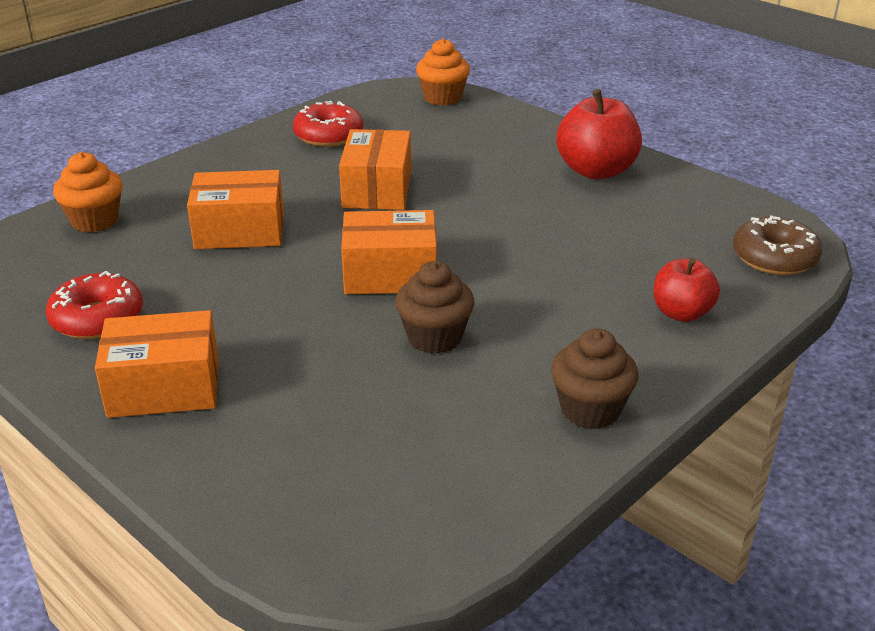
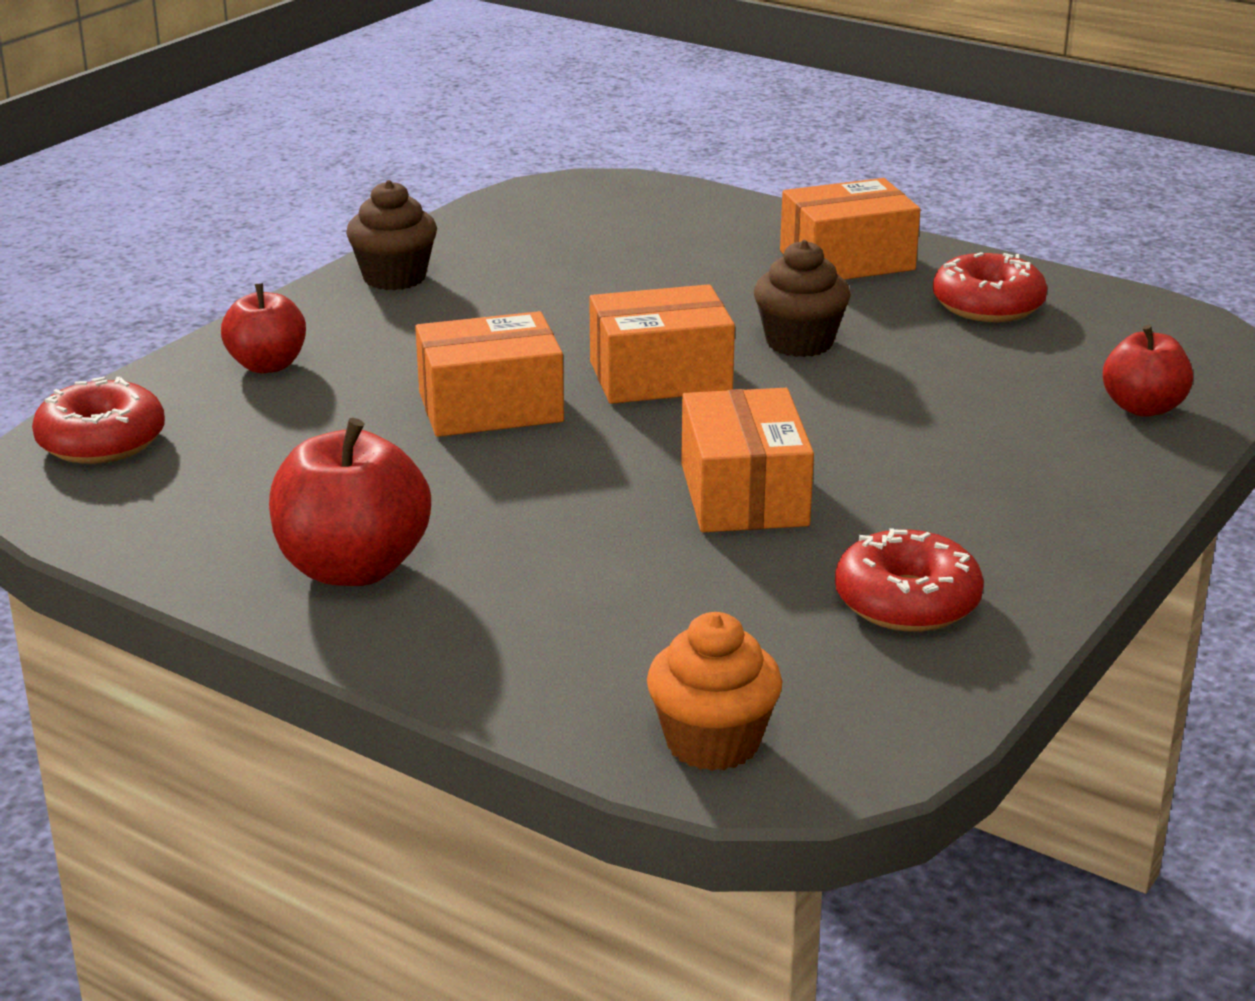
camera: 170 degrees right, 5 degrees down
orange cupcake [53,152,122,232] -> red apple [1103,325,1193,417]
orange box [187,170,284,249] -> orange box moved to [415,311,564,437]
brown cupcake [395,261,475,354] -> brown cupcake moved to [754,240,851,357]
brown donut [733,215,822,275] -> red donut [32,377,165,464]

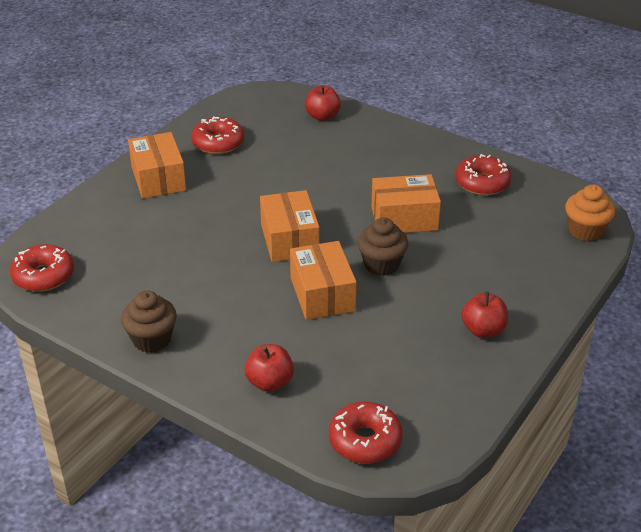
camera: 90 degrees left, 10 degrees up
red apple [269,418,431,586] -> red apple [461,291,508,338], size x0.63
brown cupcake [754,240,851,357] -> brown cupcake moved to [358,217,408,276]
none -> red donut [10,244,74,292]

